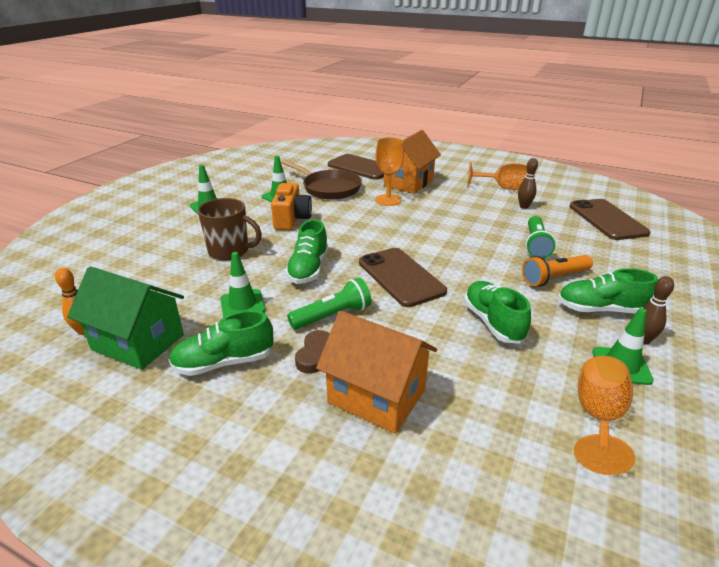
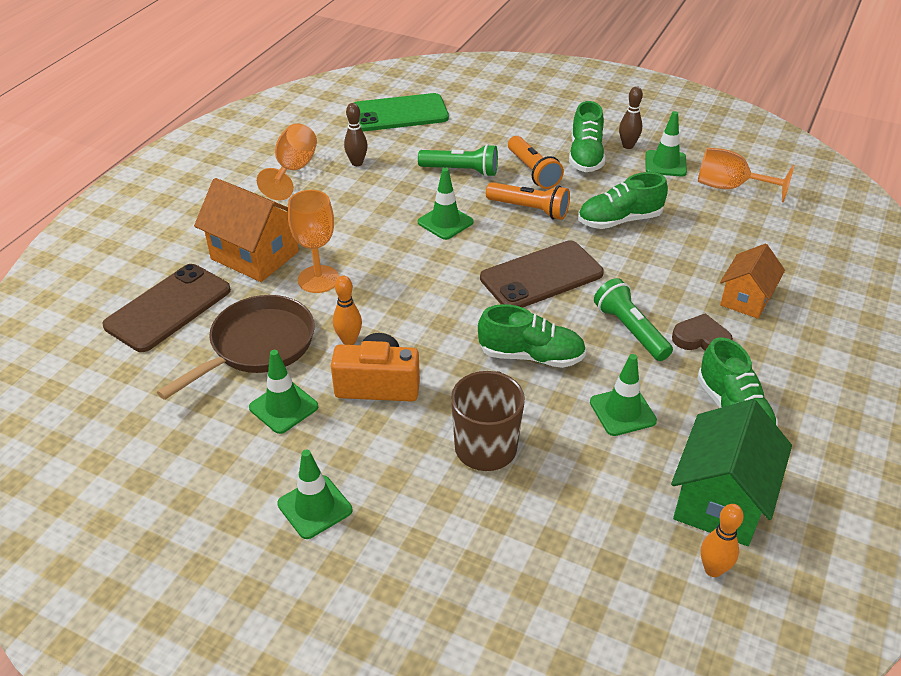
camera: 90 degrees left, 10 degrees up
orange house [316,311,437,433] -> orange house [720,244,785,319], size x0.65
brown phone [570,199,650,240] -> green phone [354,93,449,131]
none -> orange bowling pin [333,276,362,345]
none -> green traffic cone [418,168,474,240]
none -> orange flashlight [486,182,570,220]

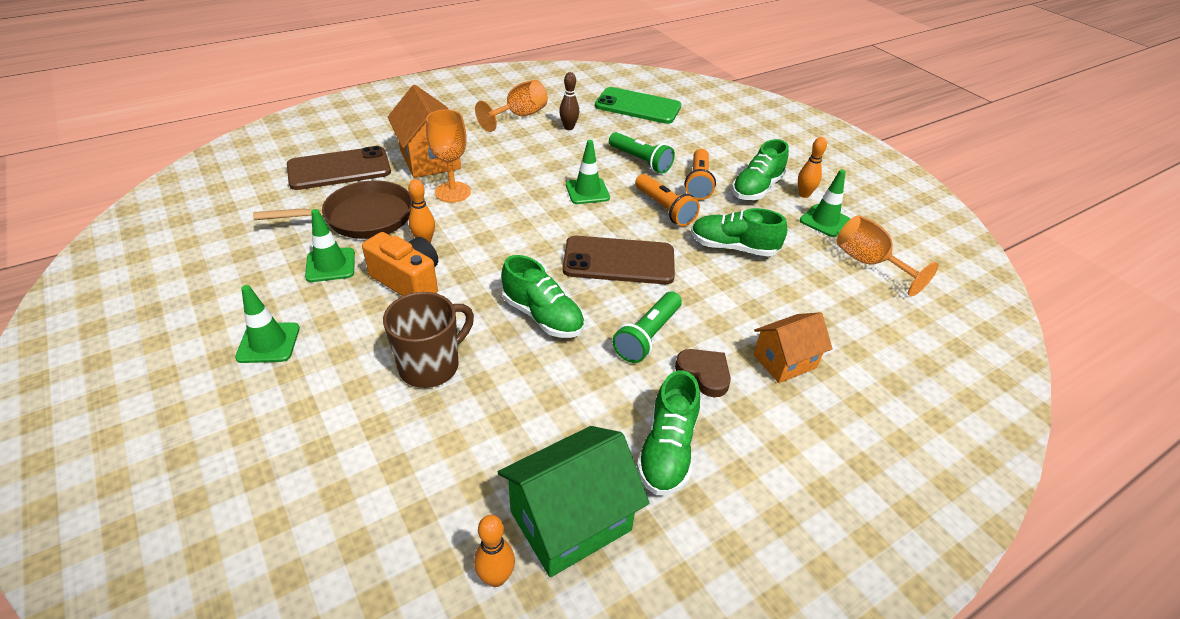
camera: 30 degrees right, 0 degrees up
green traffic cone [590,354,657,436] -> none
green flashlight [594,278,673,361] -> green flashlight turned 150 degrees counterclockwise [612,291,682,363]
brown bowling pin [619,86,643,149] -> orange bowling pin [798,137,827,198]

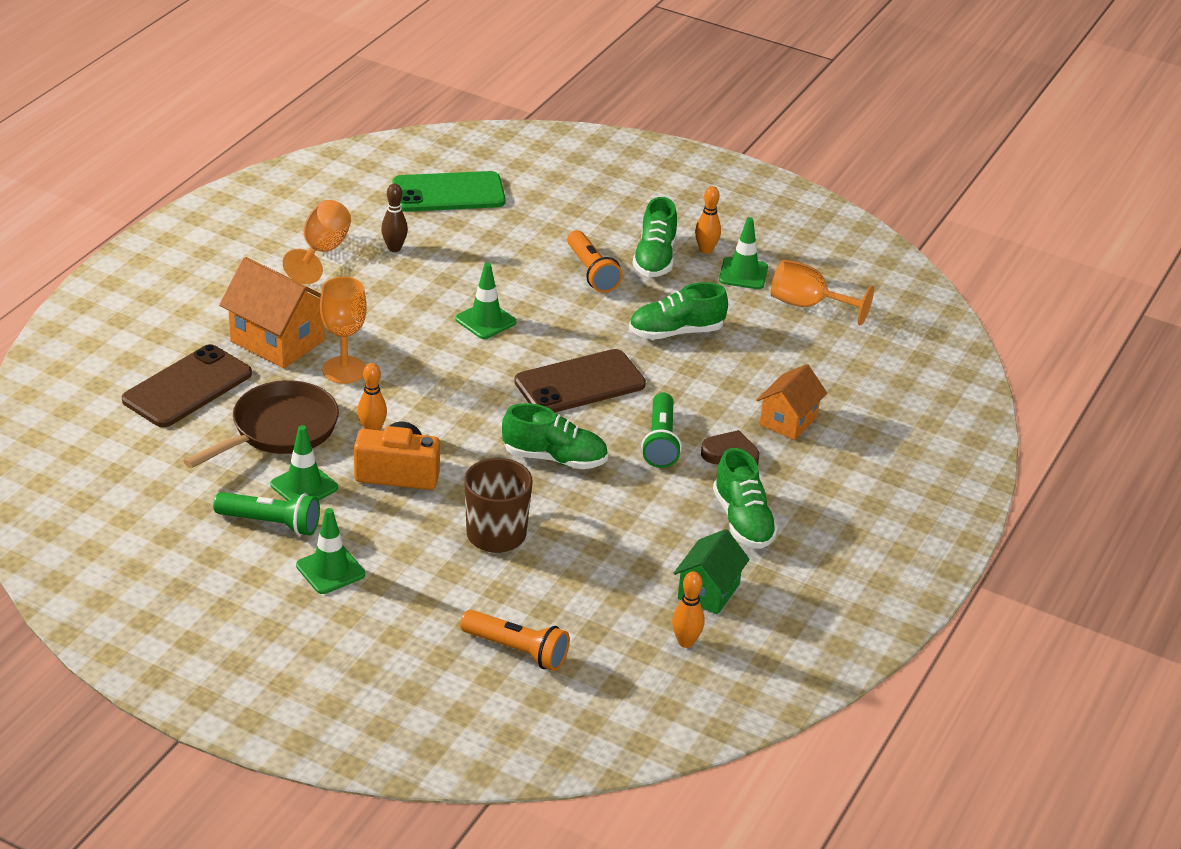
camera: 30 degrees left, 5 degrees down
green house [498,426,649,577] -> green house [674,529,750,615], size x0.65
green flashlight [609,132,675,174] -> green flashlight moved to [213,492,320,536]
orange flashlight [635,174,700,226] -> orange flashlight moved to [460,610,570,671]

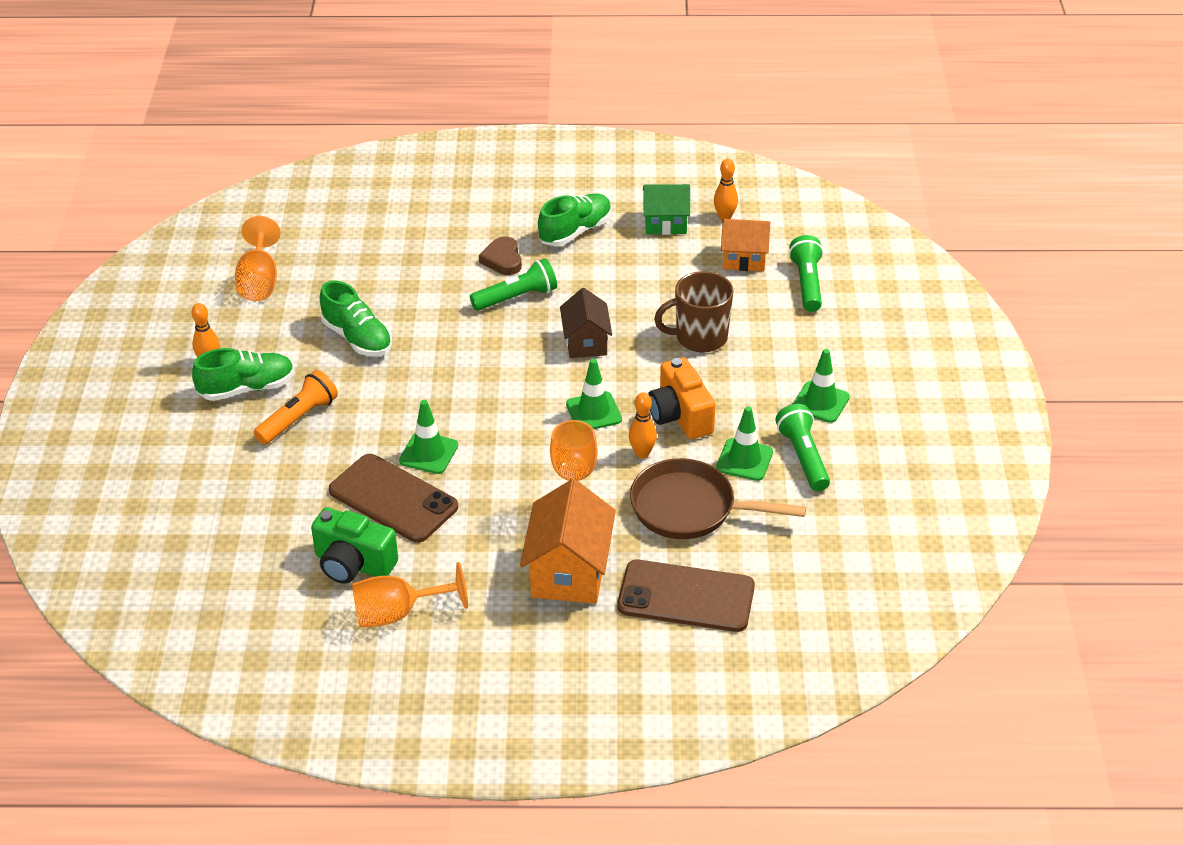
camera: 115 degrees left, 5 degrees up
brown bowling pin [381,183,408,252] -> green camera [311,507,398,584]
green phone [392,171,506,212] -> none
orange flashlight [460,610,570,671] -> green flashlight [789,235,823,312]
green shoe [502,403,608,469] -> brown house [560,288,612,358]
brown phone [514,349,646,413] -> brown phone moved to [329,454,458,543]
green traffic cone [719,217,768,289] -> green traffic cone moved to [566,359,622,429]
orange house [757,364,827,440] -> orange house moved to [721,219,770,272]

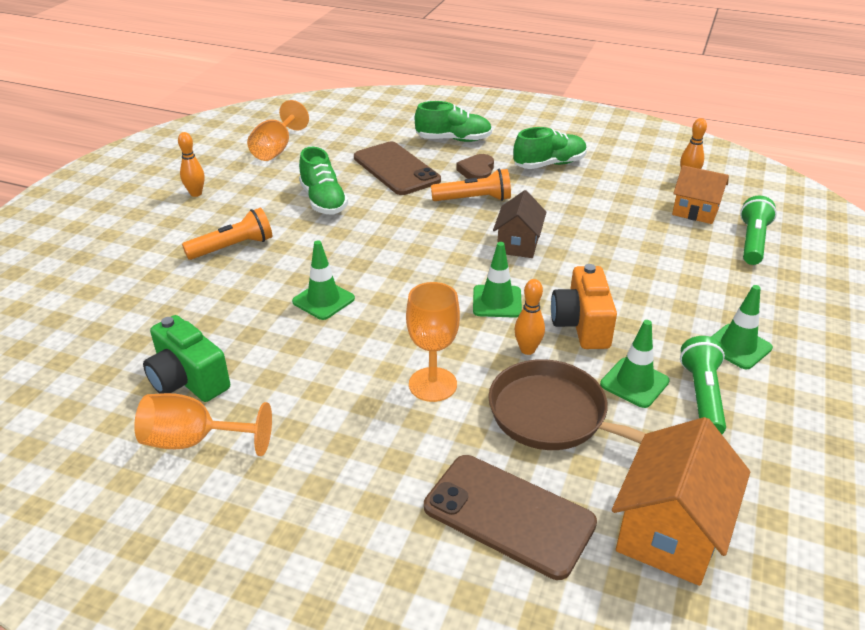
camera: 20 degrees right, 5 degrees down
green shoe [192,348,295,401] -> green shoe moved to [415,101,492,142]
brown phone [329,454,458,543] -> brown phone moved to [354,142,441,195]
green flashlight [470,258,557,311] -> orange flashlight [431,169,511,201]
orange house [520,479,616,604] -> orange house moved to [612,417,750,586]
green house [643,184,690,235] -> none
brown mug [654,271,734,353] -> none

